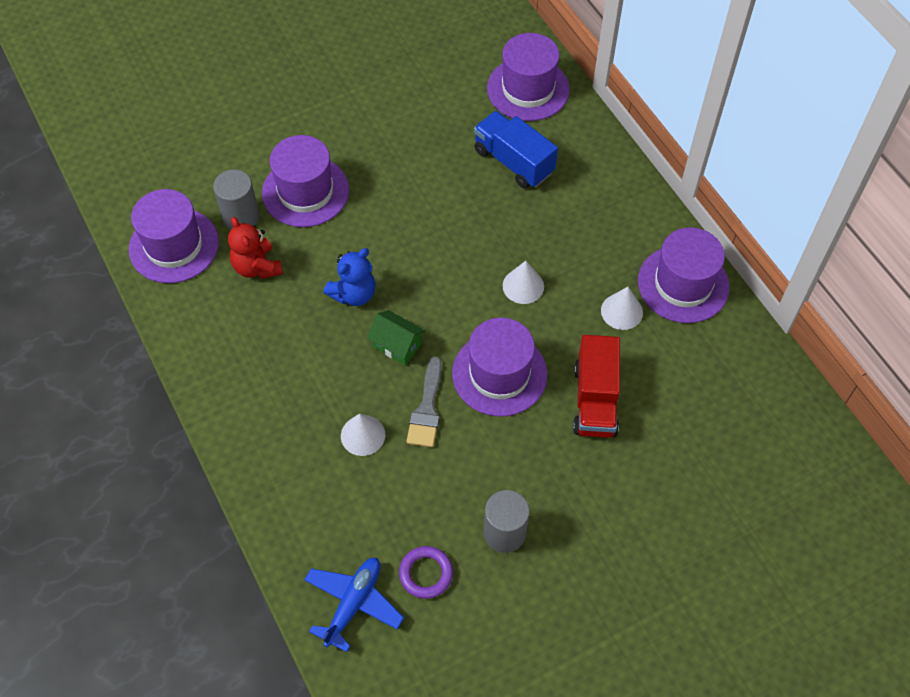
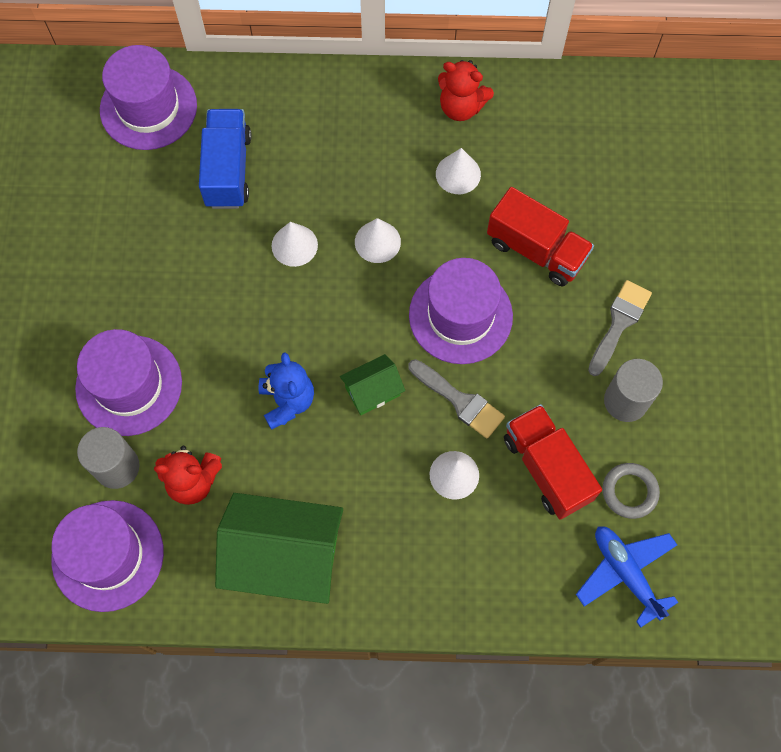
camera: 60 degrees left, 10 degrees up
purple ring [399,546,453,599] -> grey ring [602,463,660,519]
blue truck [474,111,558,189] -> blue truck turned 105 degrees clockwise [199,109,251,209]
purple hat [638,227,730,323] -> red teddy bear [438,60,494,121]
none -> green house [215,493,343,604]
none -> white cone [271,222,318,267]
none -> red truck [504,404,602,520]
none -> grey brush [588,280,652,376]

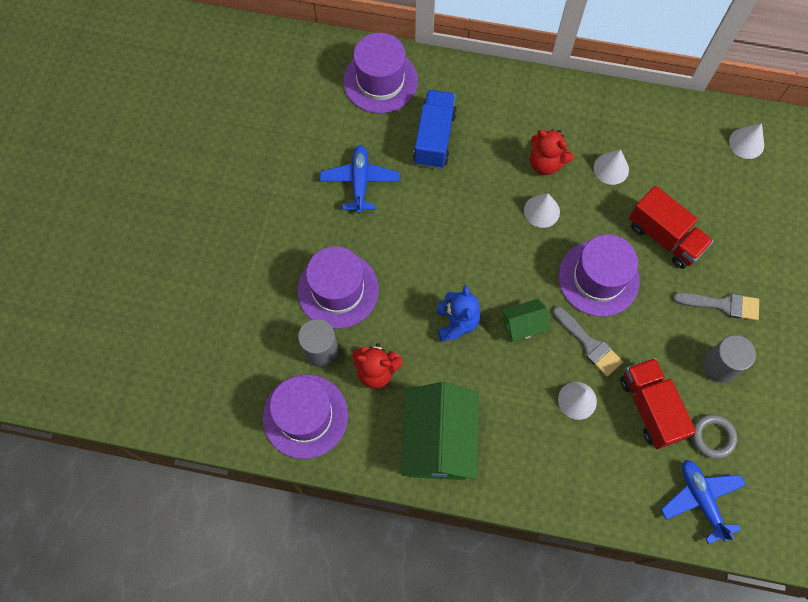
camera: 10 degrees right, 0 degrees up
green house [215,493,343,604] -> green house turned 75 degrees clockwise [401,382,479,480]
white cone [271,222,318,267] -> white cone moved to [729,123,764,159]
red teddy bear [438,60,494,121] -> red teddy bear moved to [530,129,574,175]
grey brush [588,280,652,376] -> grey brush turned 60 degrees clockwise [673,292,759,320]
none -> blue plane [320,145,400,214]

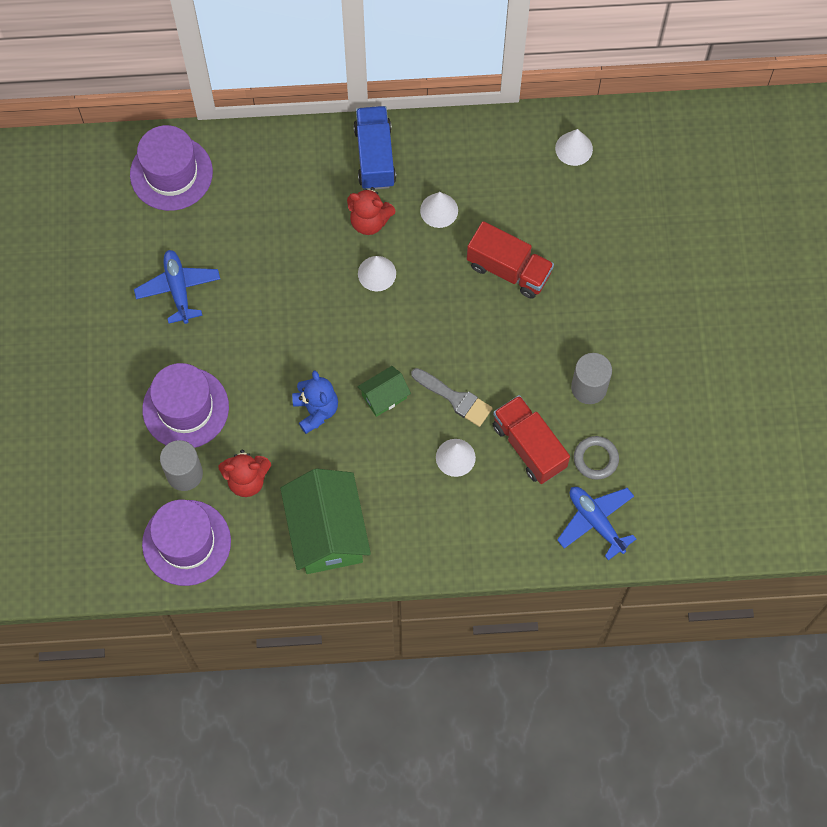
camera: 15 degrees left, 0 degrees up
blue truck [413,90,457,169] -> blue truck moved to [353,106,396,190]
purple hat [559,234,640,317] -> none
grey brush [673,292,759,320] -> none

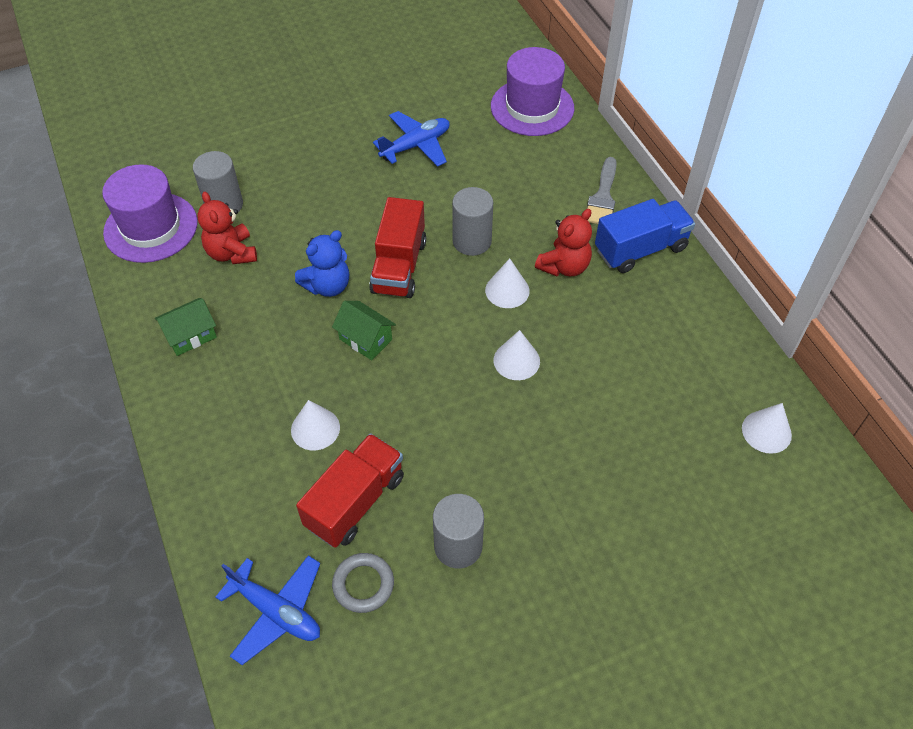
camera: 70 degrees right, 15 degrees down
purple hat [142,363,229,448] -> none
green house [280,469,371,574] -> green house [155,298,217,356], size x0.49
red teddy bear [347,187,395,235] -> red teddy bear turned 135 degrees counterclockwise [535,209,592,276]
grey brush [411,368,493,427] -> grey brush moved to [587,157,617,224]
white cone [420,192,458,228] -> white cone moved to [494,330,540,380]
red truck [467,221,554,299] -> red truck moved to [369,197,426,298]
blue plane [557,487,636,560] -> blue plane turned 90 degrees clockwise [216,555,320,665]
none -> grey cylinder [452,187,493,256]

